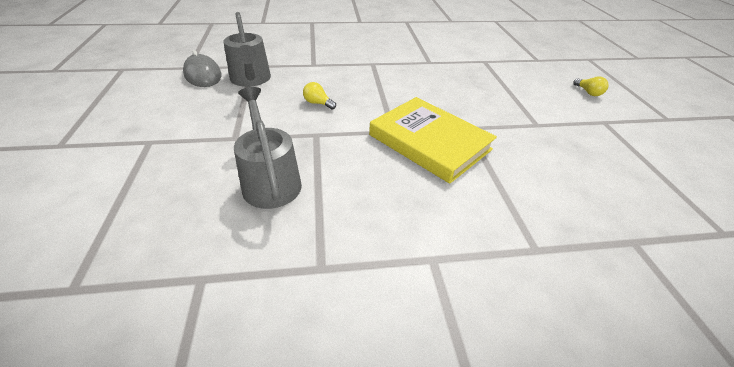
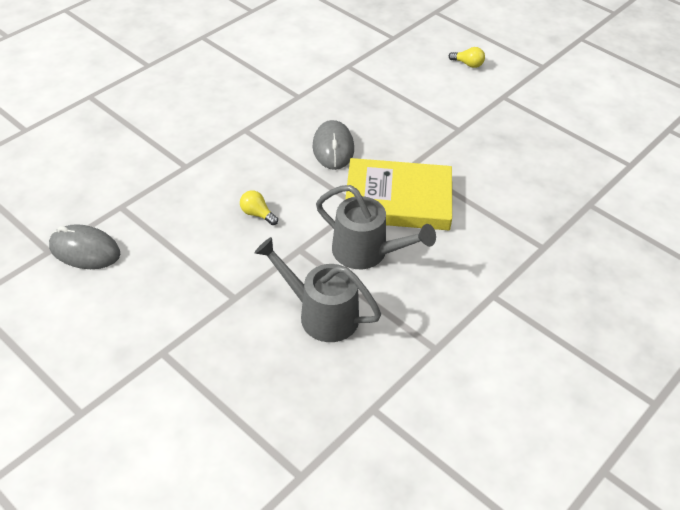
camera: 40 degrees left, 5 degrees up
grey watering can [223,12,271,87] -> grey watering can moved to [316,185,436,269]
yellow light bulb [303,82,336,110] -> yellow light bulb turned 45 degrees clockwise [240,190,278,225]
none -> grey mouse [313,120,354,170]

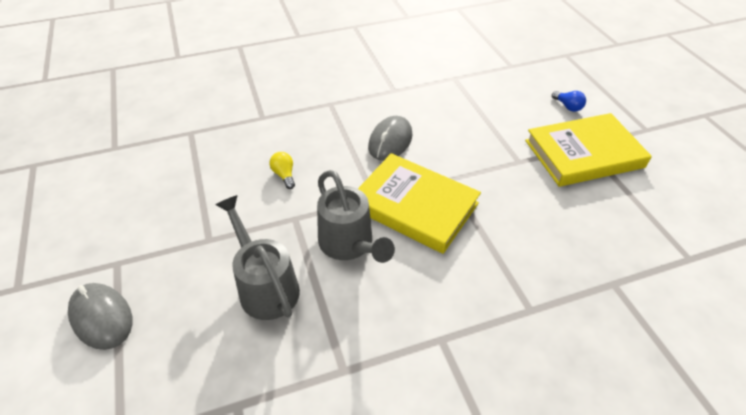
camera: 30 degrees right, 0 degrees up
grey mouse [49,224,120,269] -> grey mouse moved to [68,283,132,350]
yellow light bulb [449,47,485,68] -> blue light bulb [552,91,586,112]
none -> yellow book [525,113,652,187]

